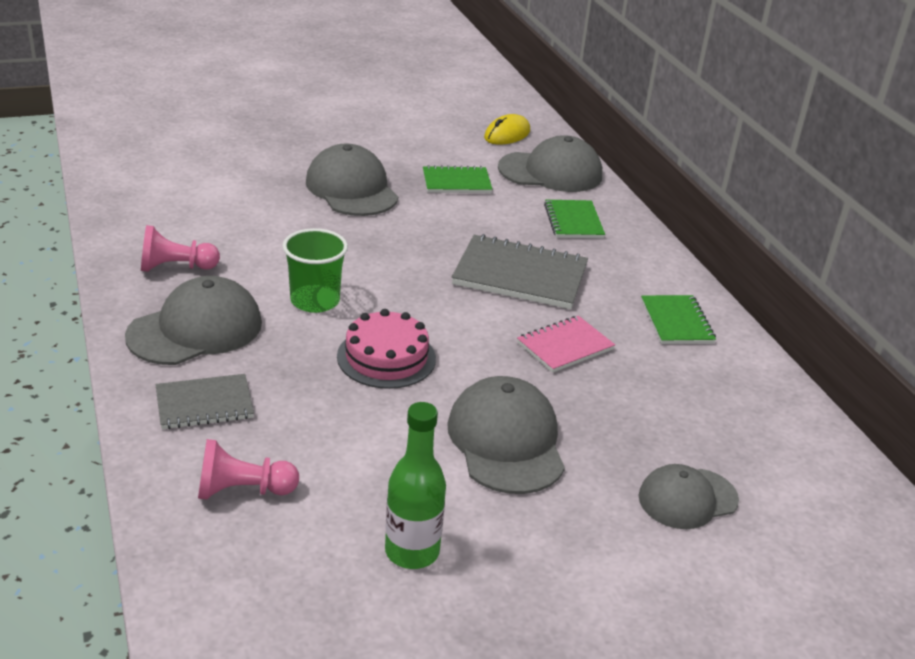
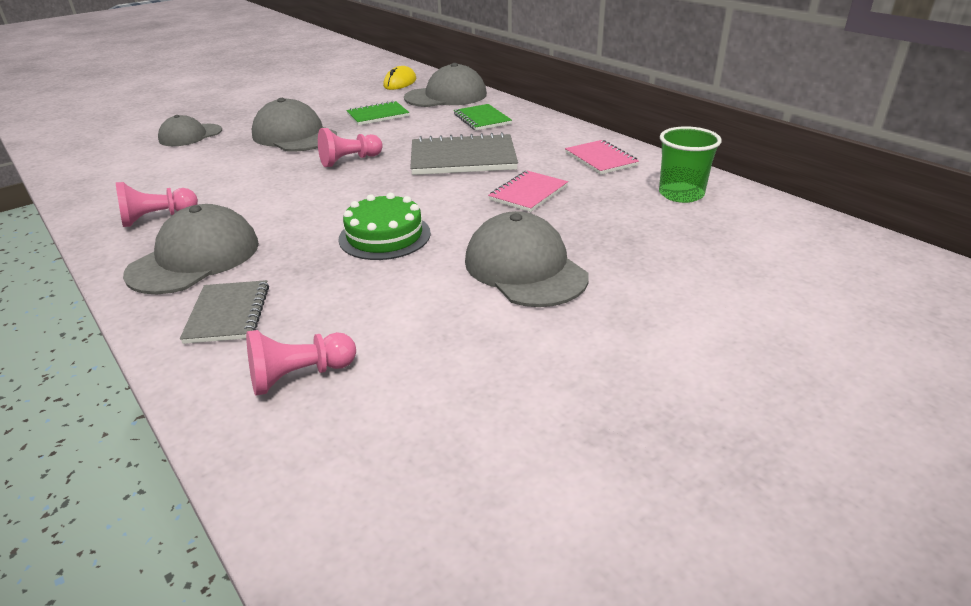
camera: 15 degrees left, 0 degrees up
grey notebook [156,374,254,429] -> grey notebook turned 60 degrees counterclockwise [180,280,269,344]
green cup [282,228,348,313] -> green cup moved to [659,127,722,203]
pink cake [337,309,436,389] -> green cake [338,193,431,260]
green bottle [385,402,446,569] -> none
grey cap [639,464,739,529] -> grey cap moved to [158,115,222,146]
green notebook [641,295,716,344] -> pink notebook [565,140,639,175]
none -> pink pawn [318,128,383,167]

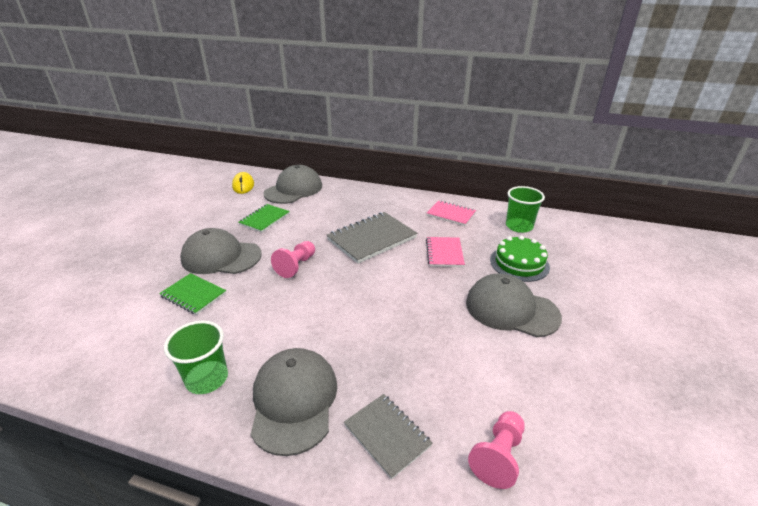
camera: 35 degrees left, 0 degrees up
pink pawn [116,182,198,227] -> green cup [164,321,228,394]
grey cap [158,115,222,146] -> none
green cake [338,193,431,260] -> green cake moved to [490,236,550,282]
green notebook [454,104,512,131] -> green notebook moved to [159,273,226,315]

